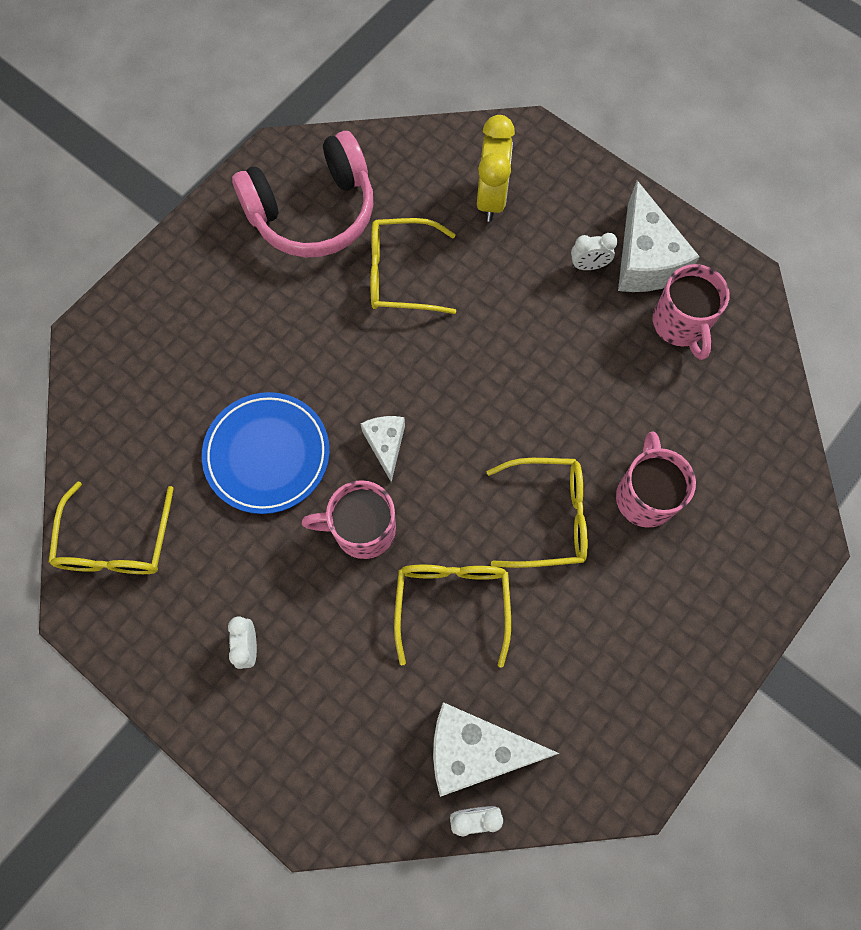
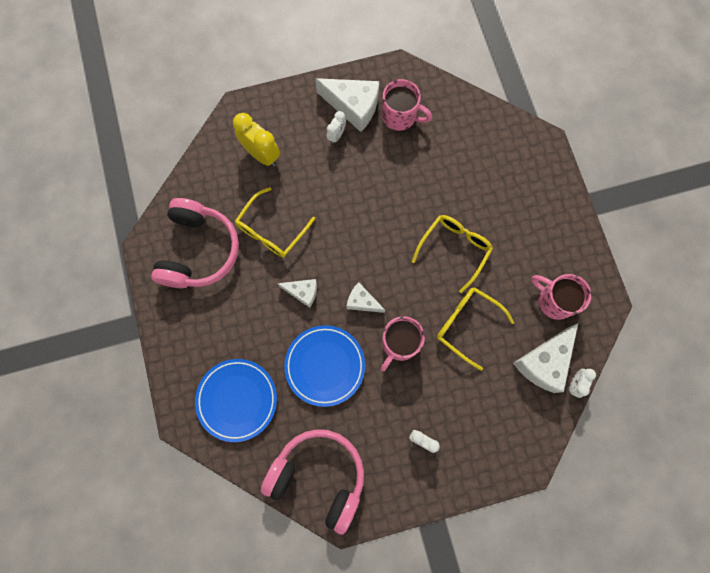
camera: 55 degrees left, 5 degrees up
yellow glasses [49,481,174,574] -> pink headphones [261,429,364,534]
pink mug [616,432,696,528] -> pink mug moved to [531,274,591,320]
none -> blue plate [195,359,277,442]
none -> white cheese [277,279,317,308]

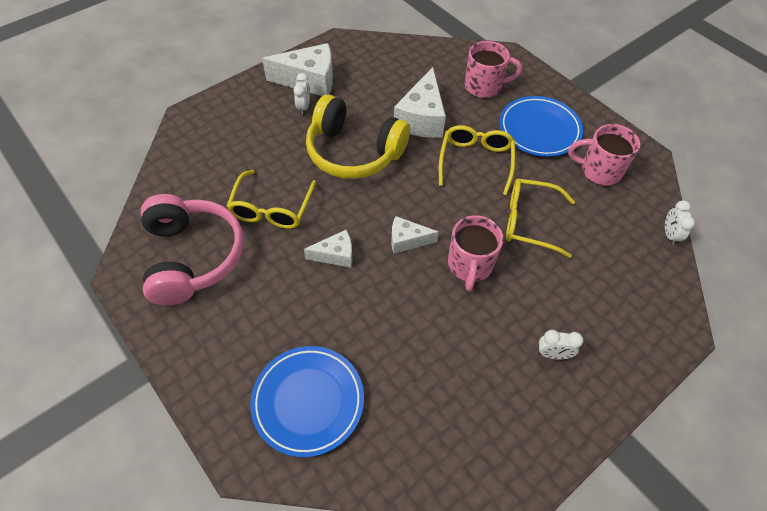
camera: 25 degrees left, 20 degrees down
yellow clock [233,113,280,167] -> none
pink headphones [261,429,364,534] -> none
blue plate [284,325,365,407] -> blue plate moved to [500,96,583,157]
pink mug [382,79,432,131] -> pink mug moved to [465,41,522,98]
white cheese [513,323,578,393] -> white cheese moved to [394,67,446,138]
none -> yellow headphones [306,95,410,179]

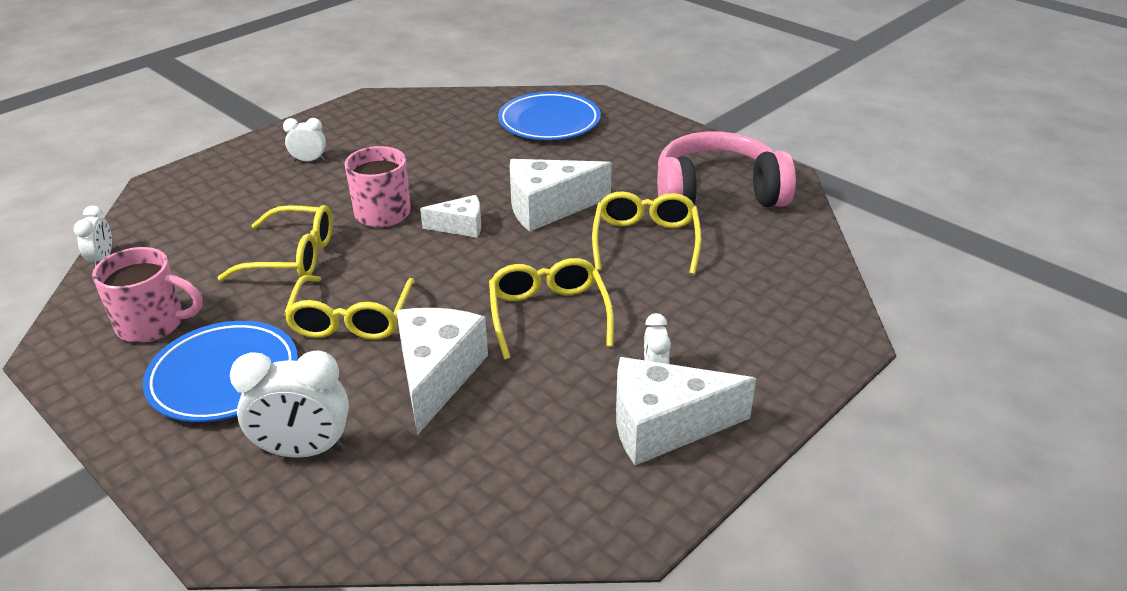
camera: 175 degrees right, 20 degrees down
pink headphones [141,194,244,305] -> pink headphones turned 105 degrees clockwise [657,131,796,207]
white cheese [304,230,352,268] -> white cheese [510,159,612,232], size x1.77
yellow headphones [306,95,410,179] -> yellow glasses [489,258,614,360]
pink mug [465,41,522,98] -> white clock [230,351,349,458]

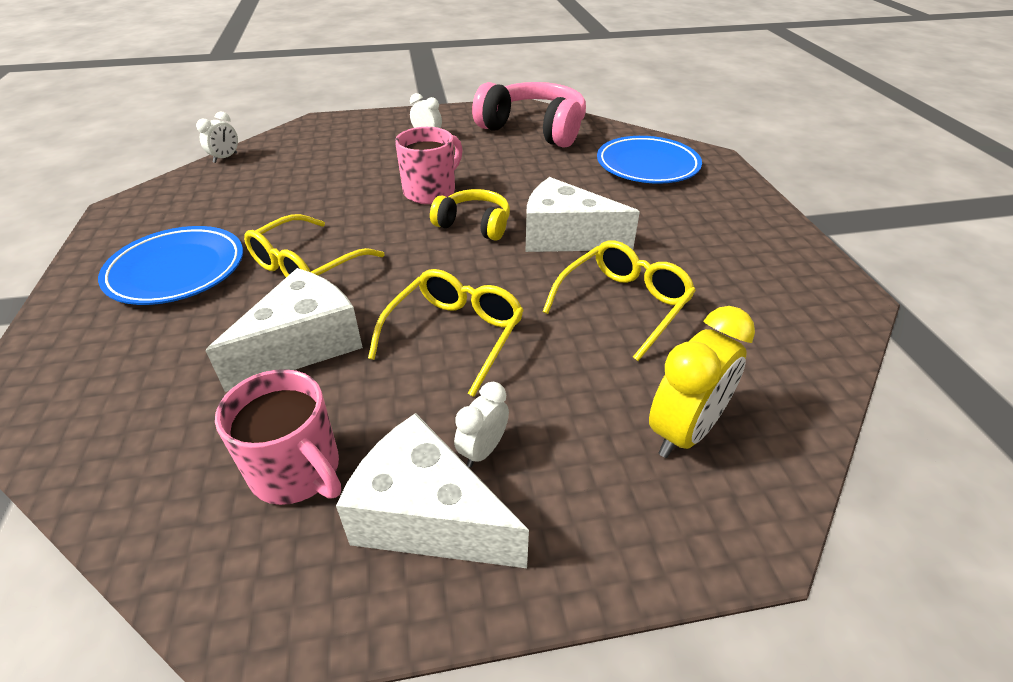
camera: 35 degrees right, 5 degrees up
pink mug [92,247,203,343] -> pink mug moved to [215,369,341,505]
yellow glasses [217,205,333,281] -> none
white clock [230,351,349,458] -> none
white cheese [420,195,481,238] -> yellow headphones [430,189,510,241]
pink headphones [657,131,796,207] -> pink headphones moved to [472,82,586,147]
none -> yellow clock [649,306,755,458]

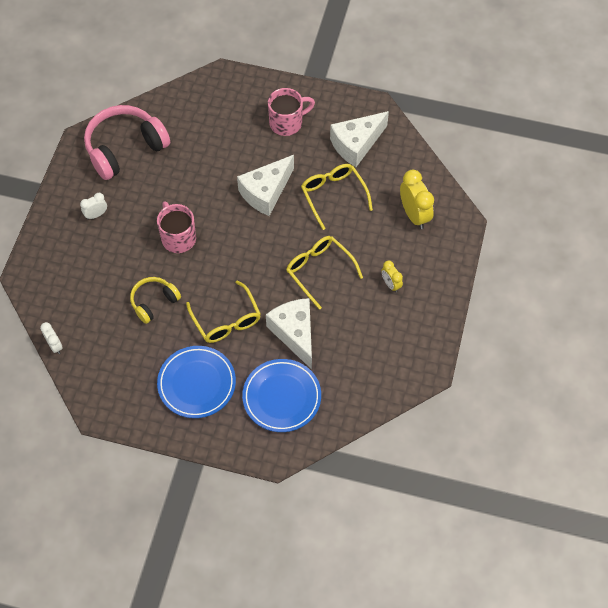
camera: 65 degrees left, 20 degrees up
pink mug [215,369,341,505] -> pink mug moved to [268,88,315,136]
white cheese [336,413,529,568] -> white cheese moved to [330,111,389,167]
yellow headphones [430,189,510,241] -> yellow headphones moved to [130,277,181,324]
white clock [454,382,509,468] -> yellow clock [381,261,403,292]
blue plate [597,136,702,184] -> blue plate moved to [242,359,321,432]

